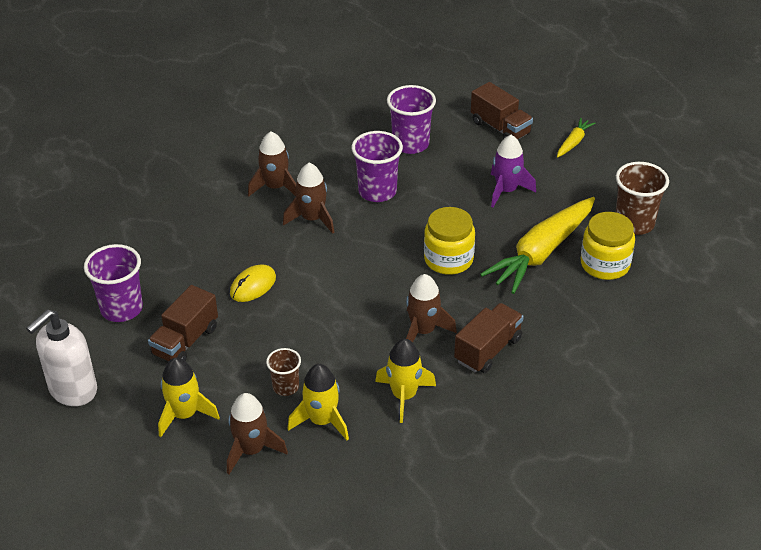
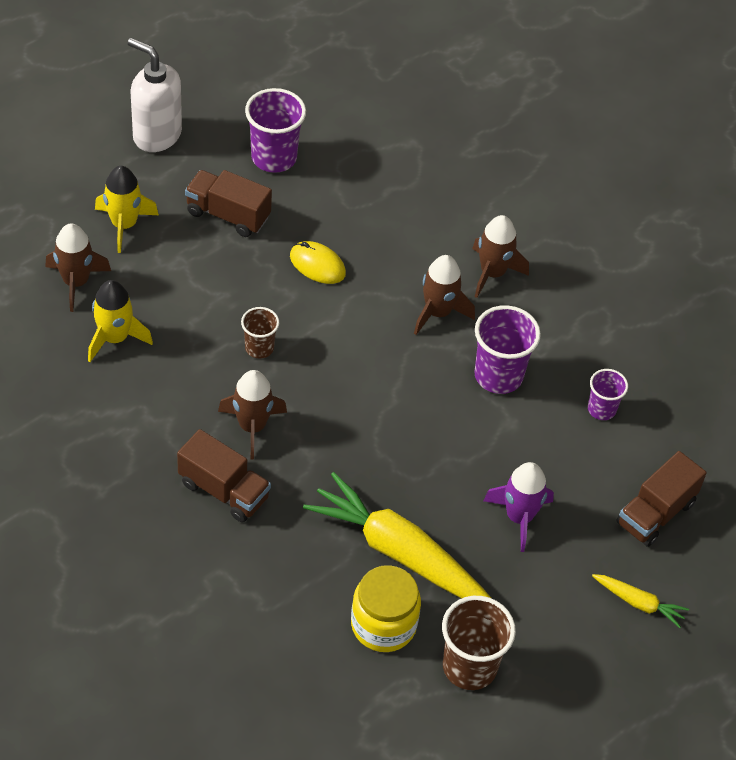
camera: 80 degrees right, 10 degrees up
brown cup [266,348,301,396] -> brown cup moved to [241,307,279,358]
yellow rocket [375,339,436,423] -> none
purple cup [387,85,436,154] -> purple cup [588,369,628,420], size x0.59
yellow jar [424,207,475,275] -> none

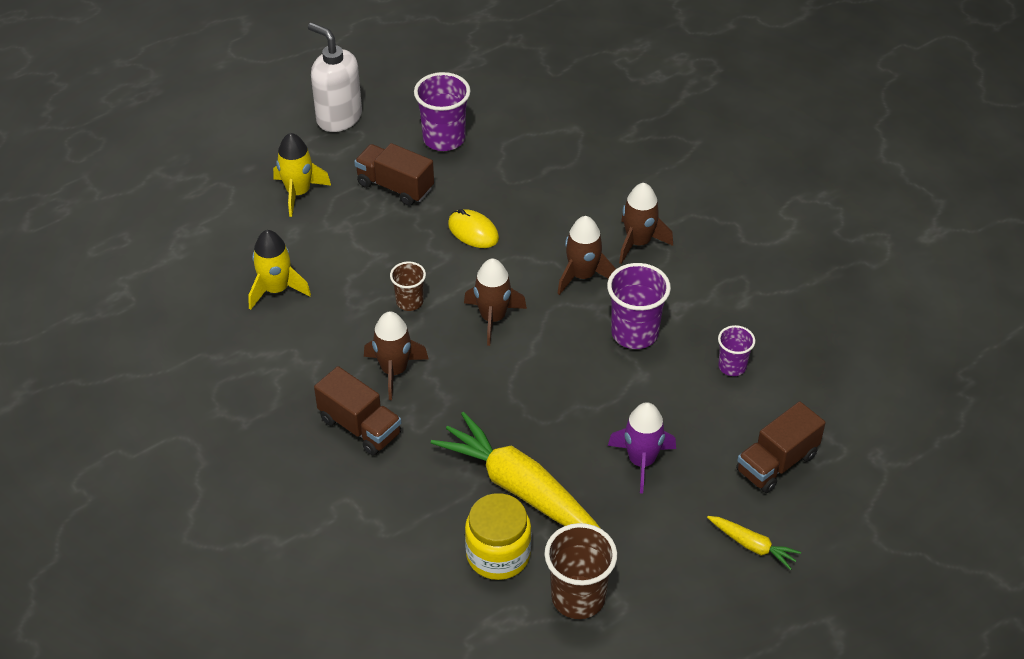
camera: 10 degrees right, 5 degrees down
brown rocket [45,223,111,312] -> brown rocket moved to [464,258,527,346]

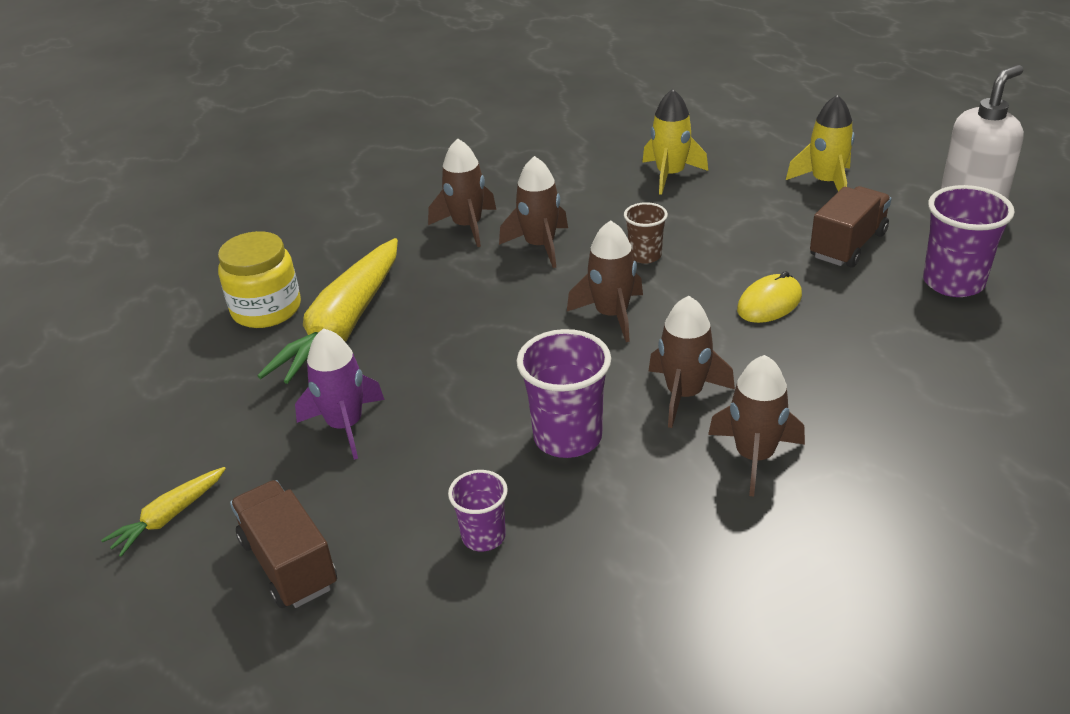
camera: 100 degrees right, 10 degrees down
brown truck [314,366,401,456] -> brown rocket [428,139,496,247]
yellow carrot [431,412,601,529] -> yellow carrot turned 150 degrees clockwise [257,238,398,384]
brown cup [544,523,617,619] -> none

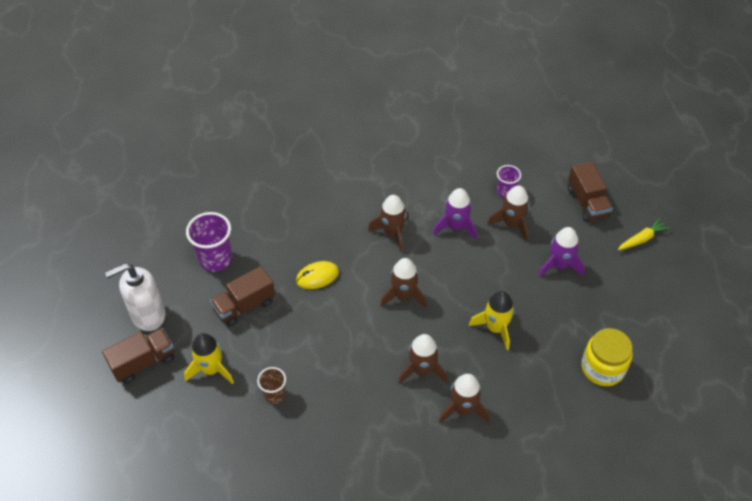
camera: 165 degrees left, 15 degrees up
yellow carrot [257,238,398,384] -> none
purple cup [517,329,611,458] -> purple rocket [433,188,477,240]
brown cup [624,202,668,264] -> brown cup moved to [257,367,286,404]
yellow rocket [642,89,708,195] -> yellow rocket moved to [469,291,514,350]
brown rocket [708,355,805,497] -> brown rocket moved to [487,185,530,242]
none -> brown truck [102,328,174,384]

